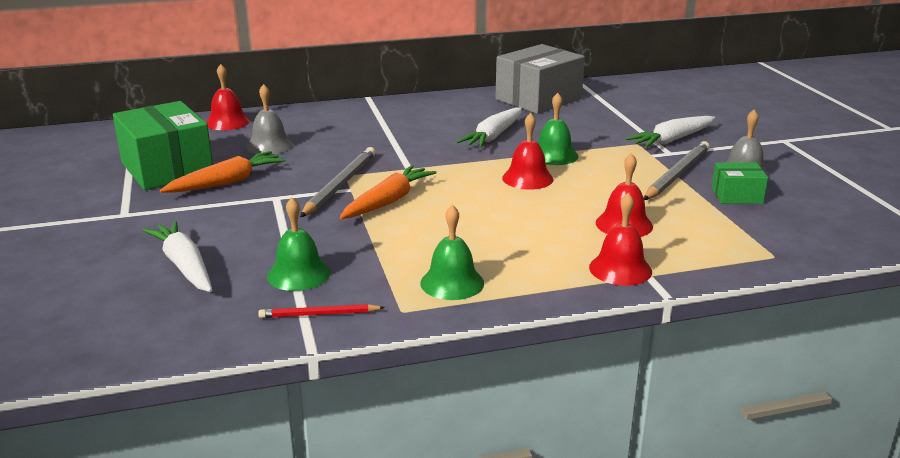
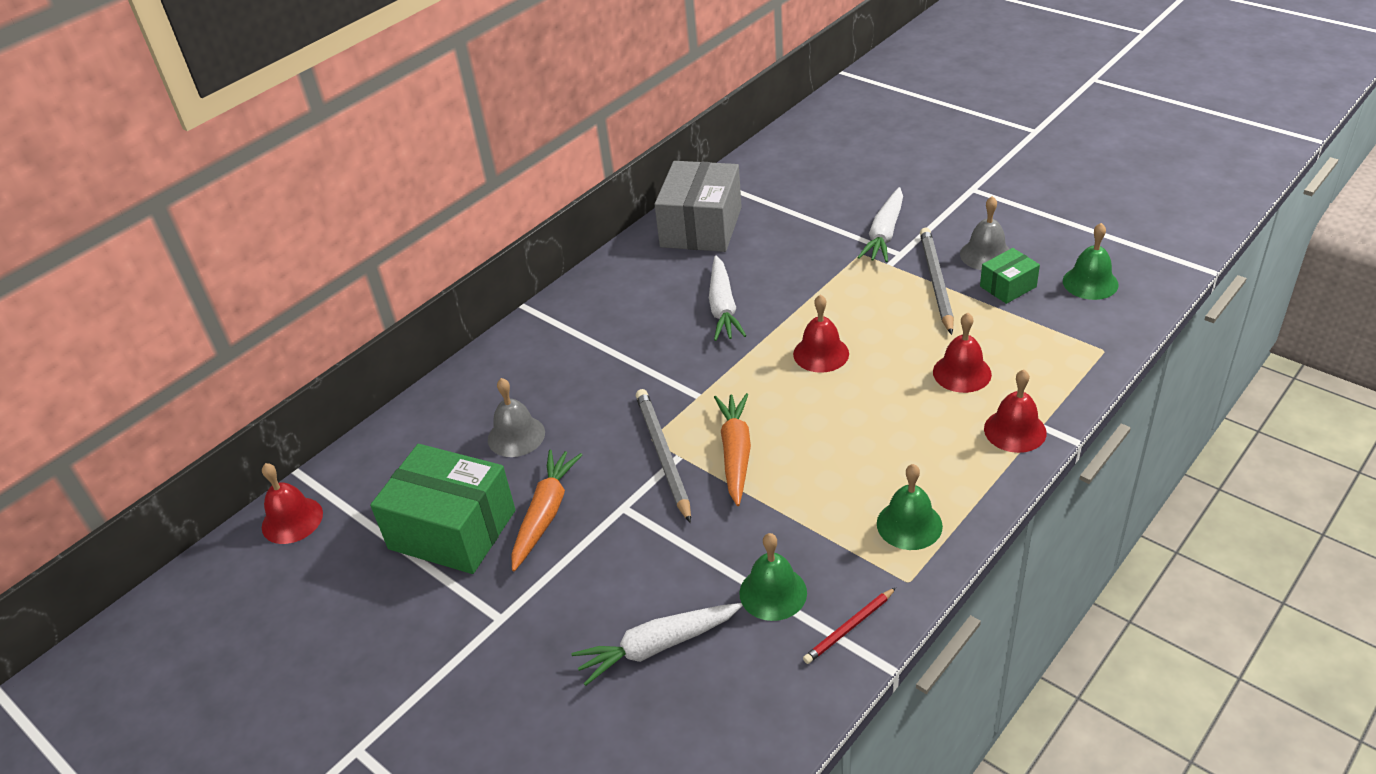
camera: 30 degrees left, 15 degrees up
white carrot [142,221,212,292] -> white carrot turned 45 degrees counterclockwise [571,603,743,686]
red bell [206,64,250,130] -> red bell moved to [262,463,323,544]
green bell [538,93,578,165] -> green bell moved to [1063,223,1119,300]

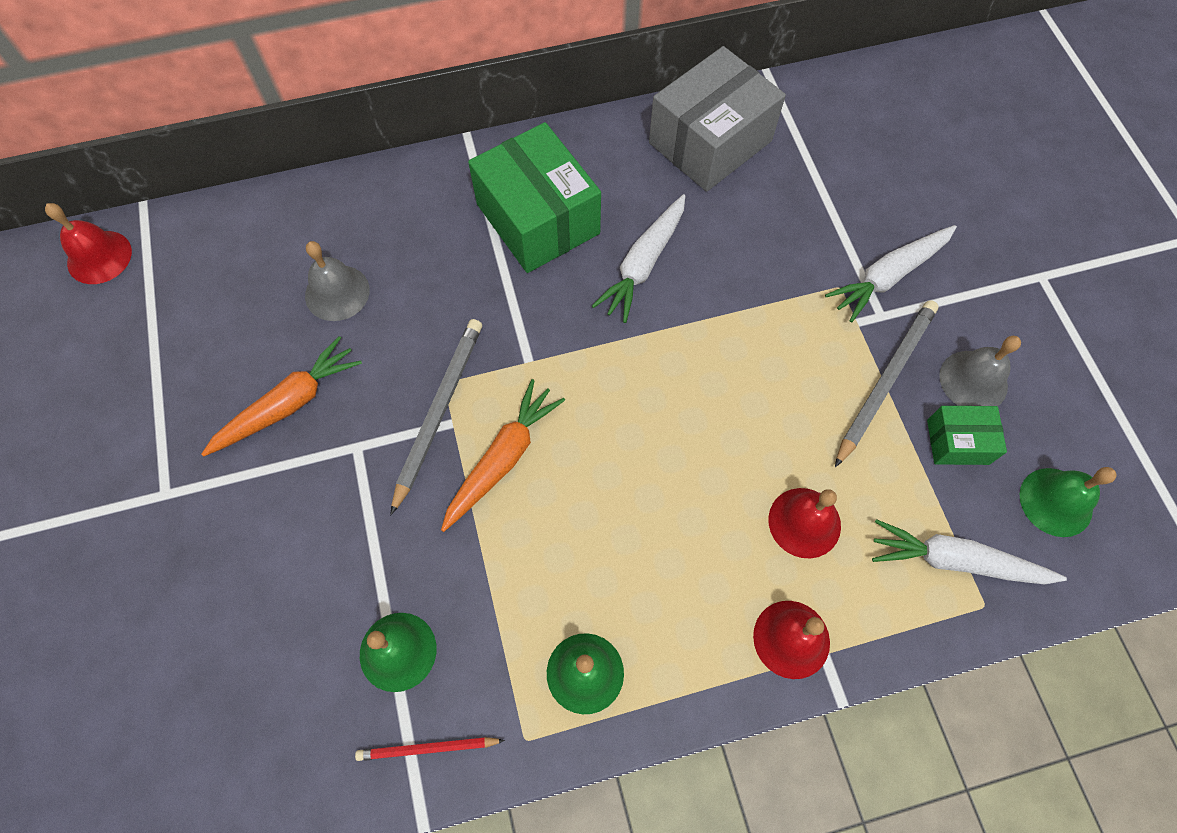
camera: 30 degrees right, 25 degrees up
green box [370,444,516,574] -> green box moved to [468,122,601,273]
white carrot [571,603,743,686] -> white carrot moved to [872,519,1067,585]
red bell [793,294,849,373] -> none

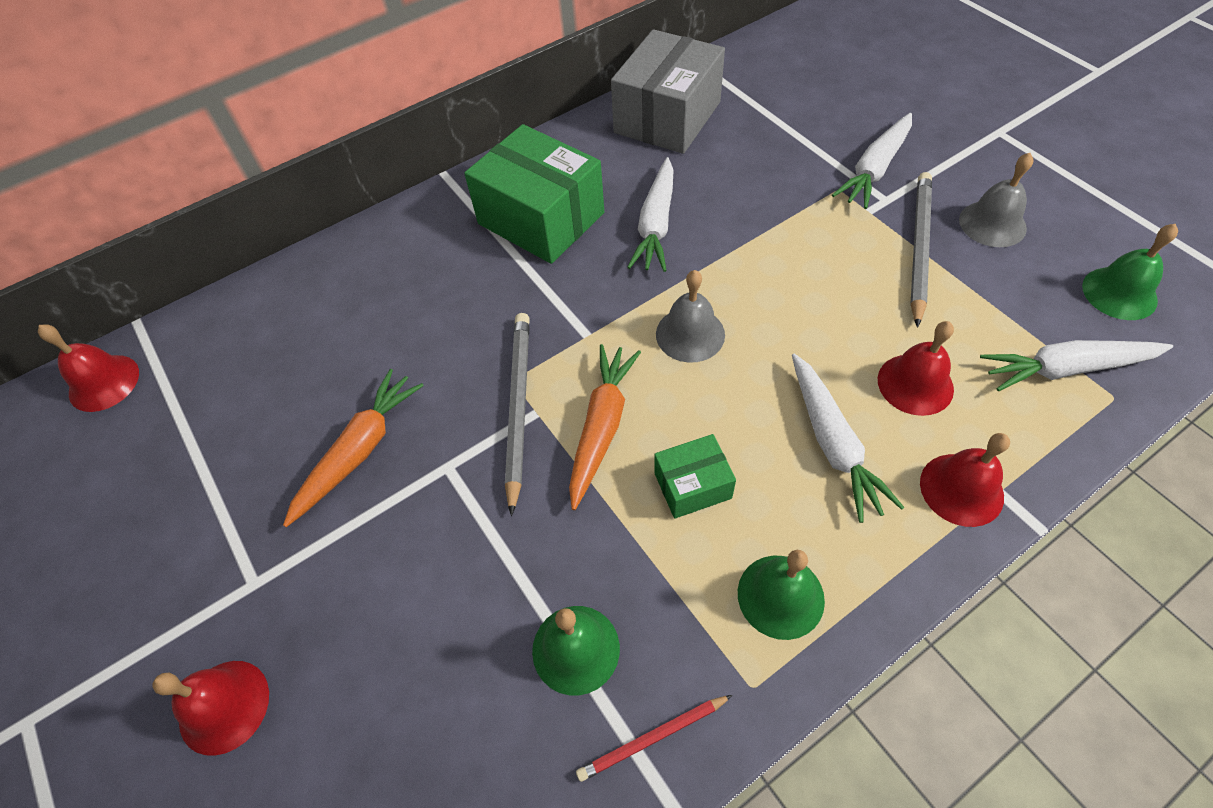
camera: 15 degrees left, 10 degrees down
grey bell [305,241,370,321] -> grey bell moved to [656,270,725,363]
green box [927,406,1007,465] -> green box moved to [654,434,736,519]
none -> red bell [153,661,269,756]
none -> white carrot [792,354,905,523]

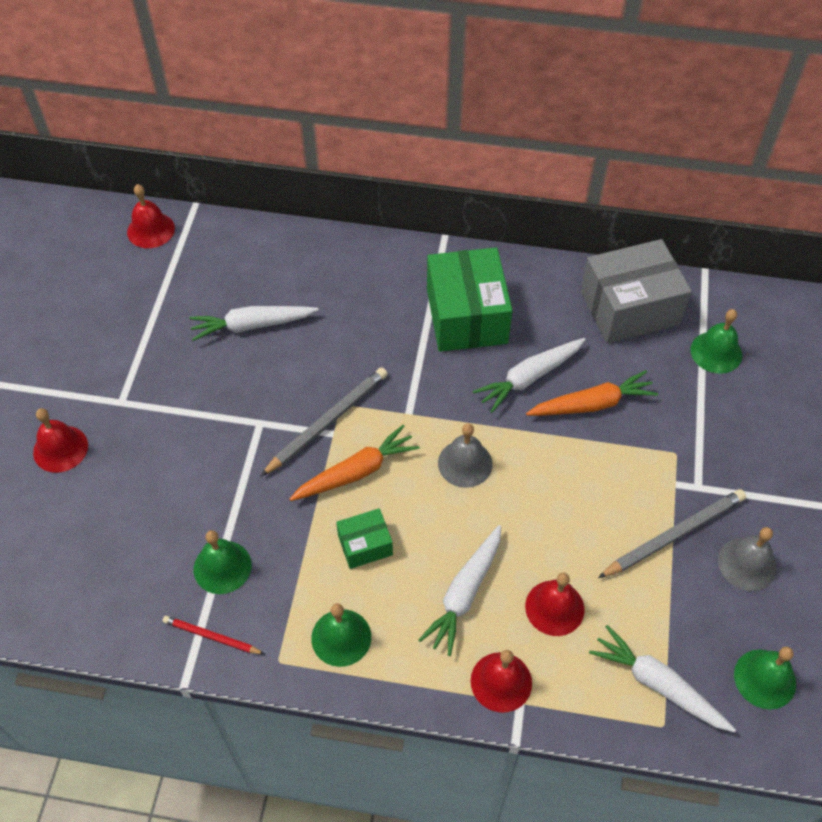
camera: 40 degrees right, 0 degrees up
orange carrot [283,369,424,527] -> orange carrot moved to [526,370,658,416]
green box [654,434,736,519] -> green box turned 45 degrees counterclockwise [336,508,393,569]
white carrot [832,113,912,209] -> white carrot moved to [189,306,319,341]
none -> green bell [691,309,742,374]

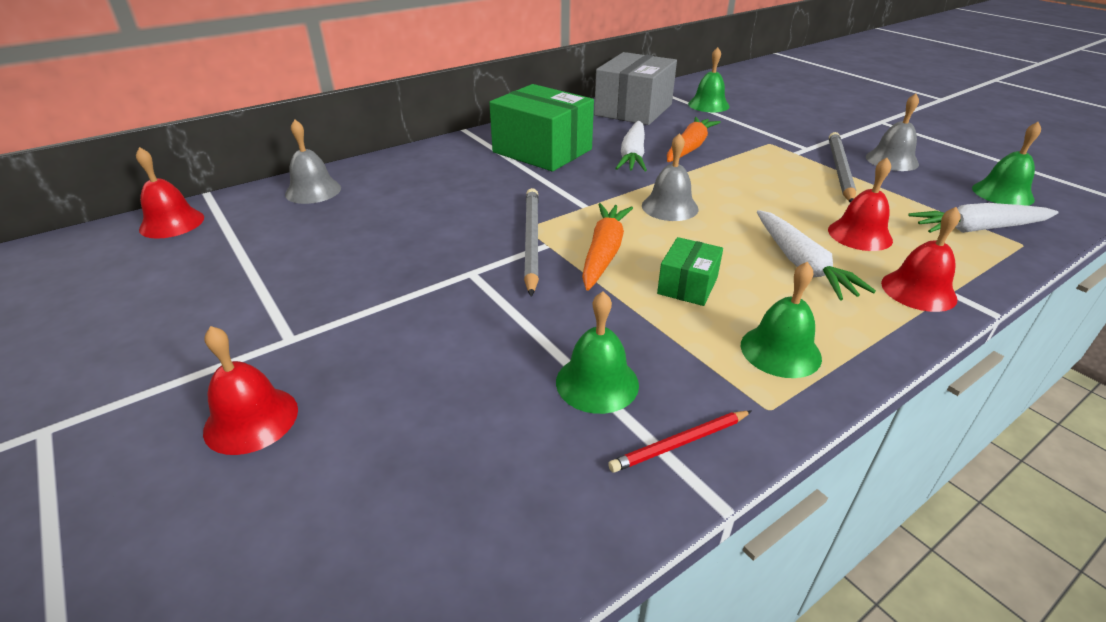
camera: 45 degrees left, 20 degrees down
white carrot [189,306,319,341] -> none
none -> grey bell [285,119,341,204]

